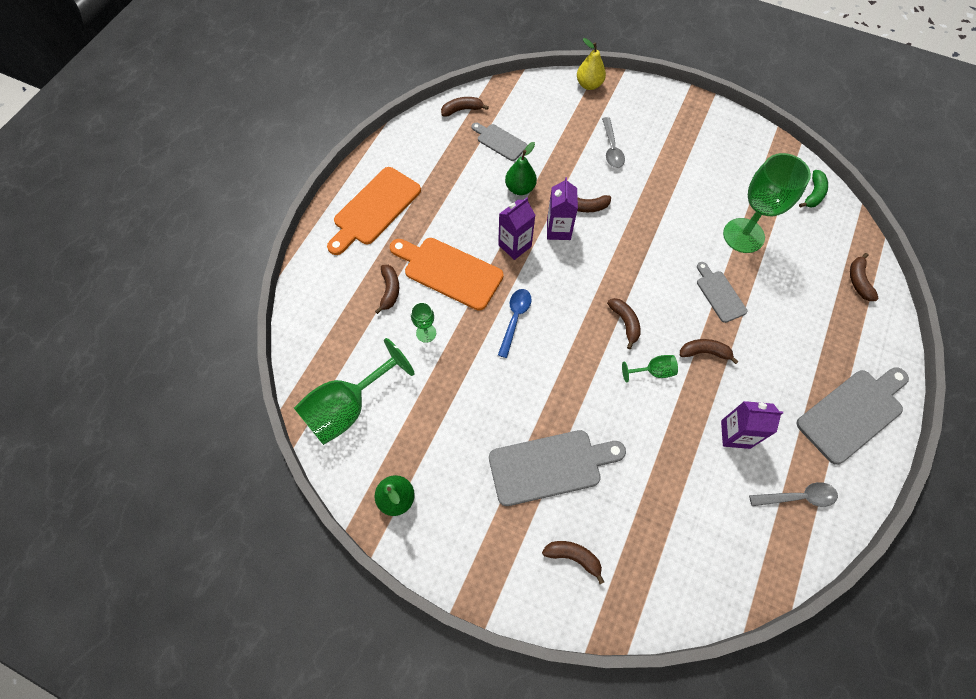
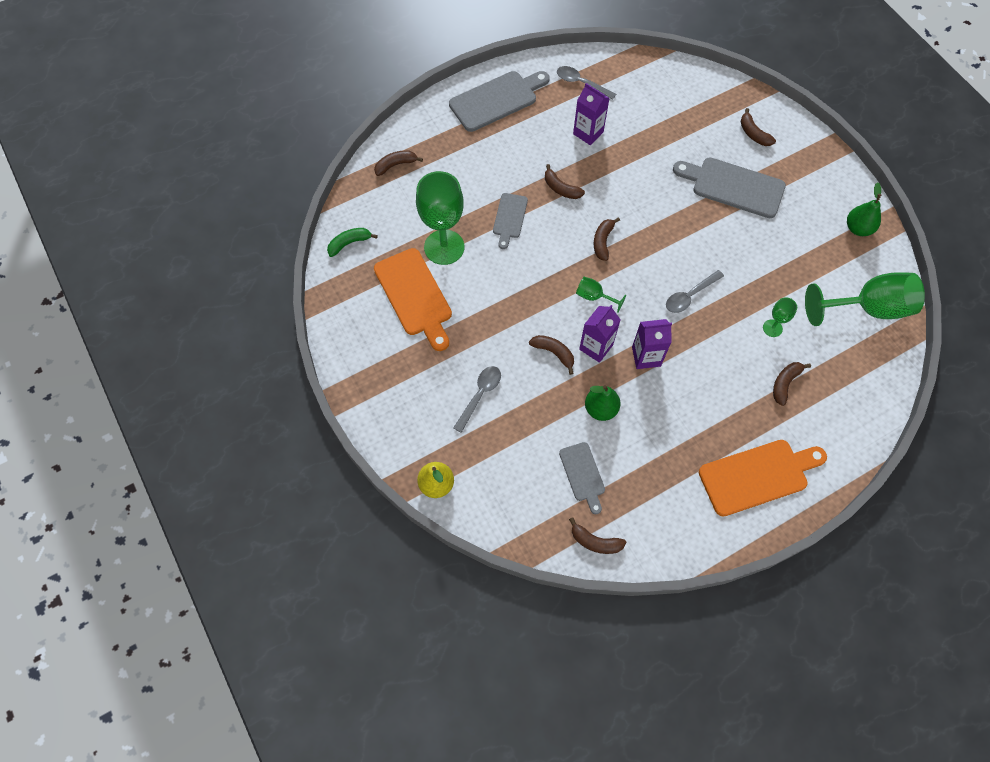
camera: 145 degrees left, 0 degrees up
orange cutting board [390,238,503,311] -> orange cutting board moved to [374,248,452,351]
blue spoon [498,289,532,358] -> grey spoon [666,270,724,313]
green goblet [622,355,678,383] -> green goblet moved to [576,277,626,313]
grey cutting board [796,367,909,465] -> grey cutting board turned 150 degrees clockwise [449,71,550,132]
brown banana [850,253,879,301] -> brown banana turned 150 degrees counterclockwise [374,150,423,176]

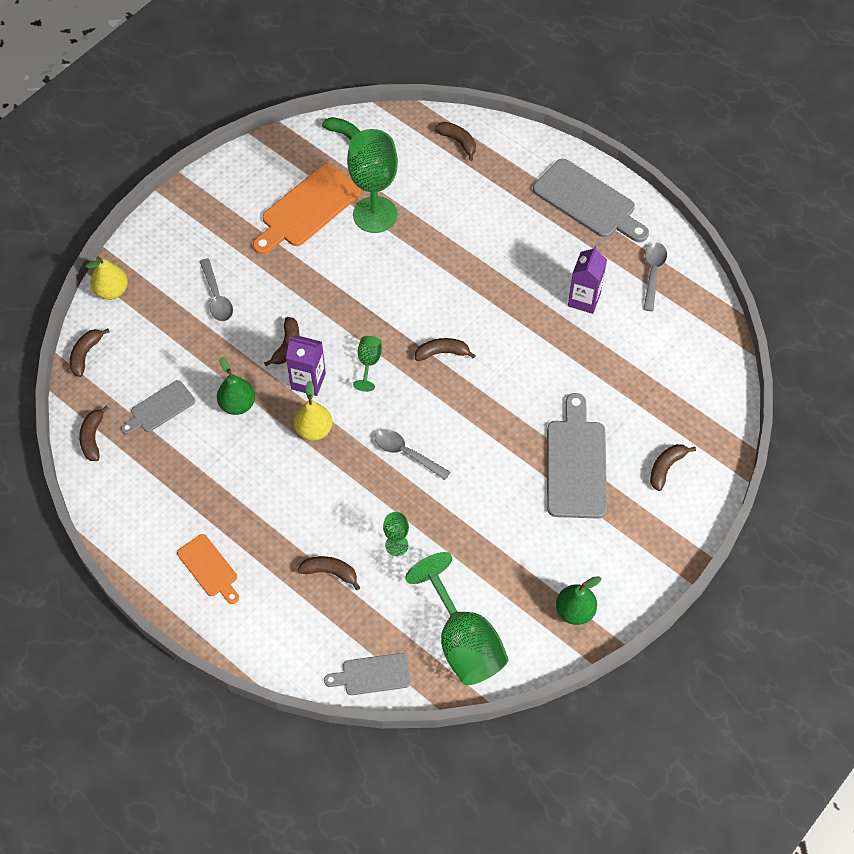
camera: 70 degrees right, 5 degrees down
grey spoon [453,366,501,433] -> grey spoon turned 60 degrees clockwise [199,258,233,321]
grey cutting board [493,193,528,249] -> grey cutting board moved to [324,653,411,695]
brown banana [545,164,585,199] -> brown banana moved to [70,329,110,377]
purple carton [632,319,672,369] -> yellow pear [294,381,332,441]
orange cutting board [699,440,827,516] -> orange cutting board [177,534,239,604], size x0.57

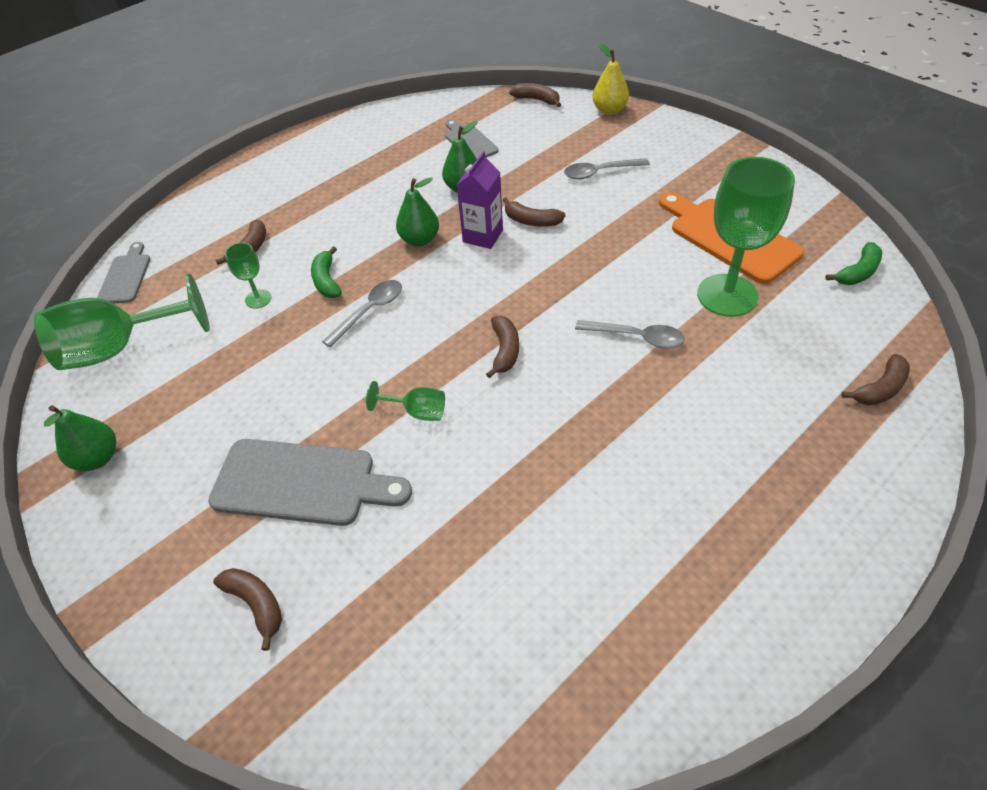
camera: 100 degrees right, 10 degrees down
brown banana [79,405,109,461] -> none
orange cutting board [177,534,239,604] -> none
yellow pear [294,381,332,441] -> green pear [396,177,439,246]
green goblet [353,336,382,392] -> green goblet moved to [366,381,445,421]
grey cutting board [533,159,649,242] -> none
purple carton [568,246,607,314] -> none
grey spoon [643,243,667,311] -> grey spoon moved to [575,320,685,349]
none -> green banana [311,246,342,298]

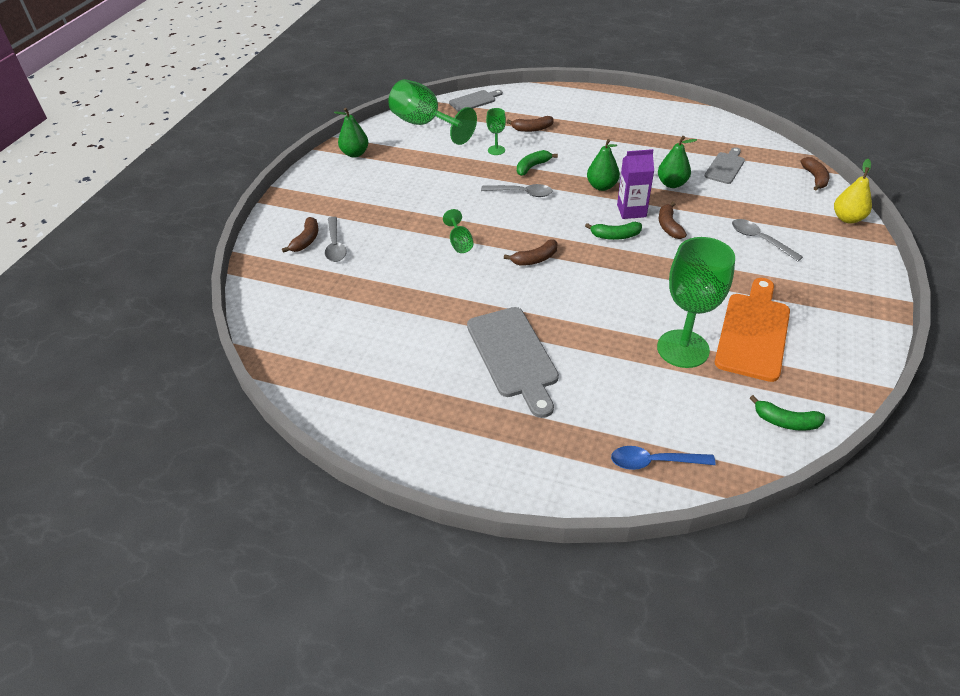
camera: 60 degrees right, 5 degrees down
grey cutting board [208,439,412,526] -> grey cutting board moved to [467,307,559,418]
grey spoon [575,320,685,349] -> grey spoon moved to [325,217,347,262]
brown banana [841,354,910,405] -> blue spoon [611,446,716,470]
none -> green banana [585,222,642,240]

